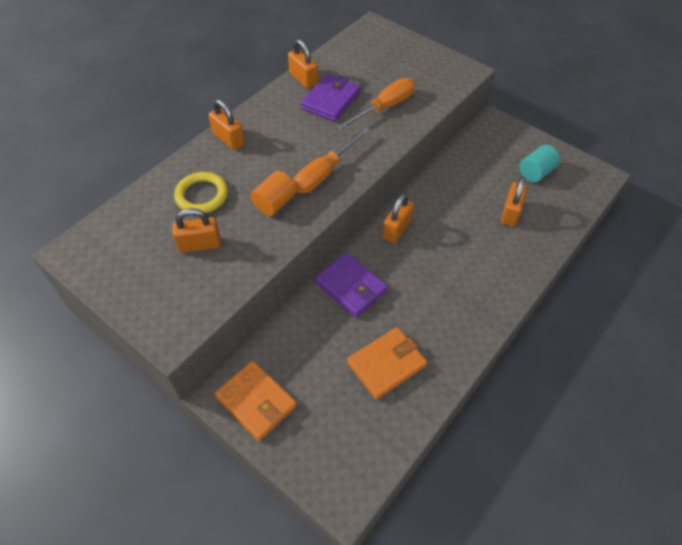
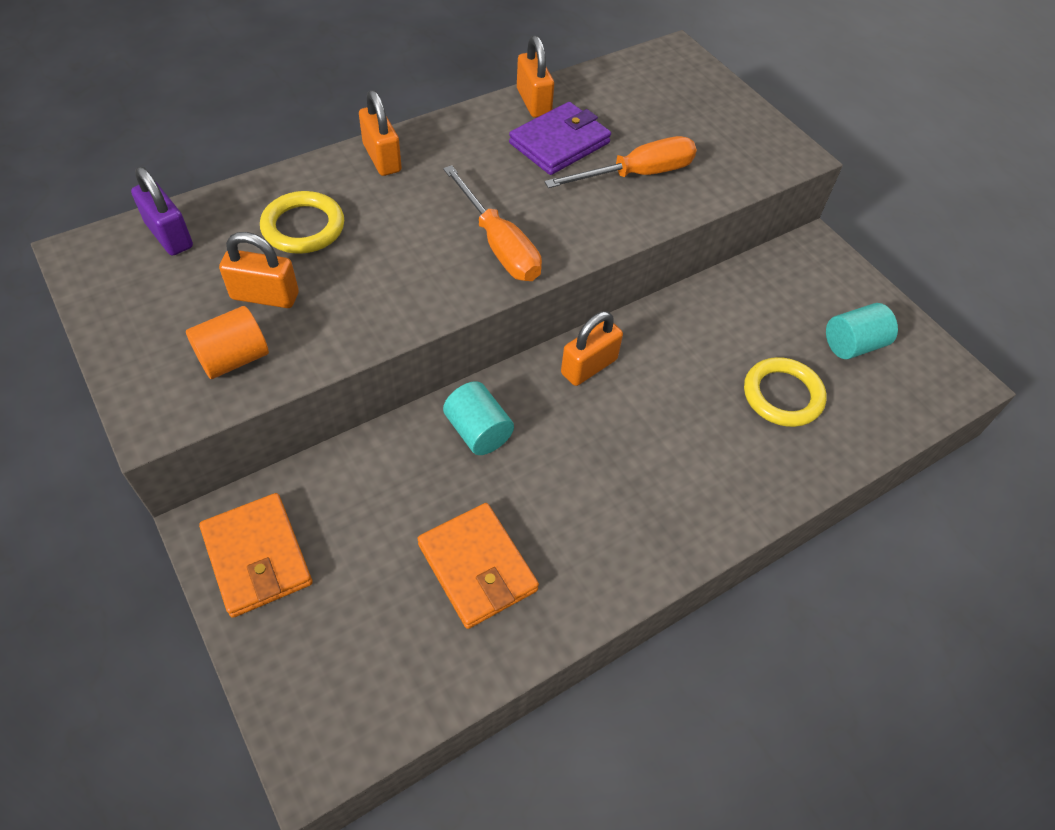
camera: 15 degrees right, 0 degrees up
orange cylinder [251,171,296,216] -> orange cylinder moved to [186,306,269,379]
orange screwdriver [294,127,370,193] -> orange screwdriver turned 90 degrees counterclockwise [443,165,542,281]
purple wallet [315,253,388,318] -> turquoise cylinder [443,381,514,455]
orange wallet [347,327,427,400] -> orange wallet turned 75 degrees clockwise [417,503,539,629]
orange padlock [501,177,527,227] -> yellow ring [744,357,827,427]
none -> purple padlock [131,167,193,256]

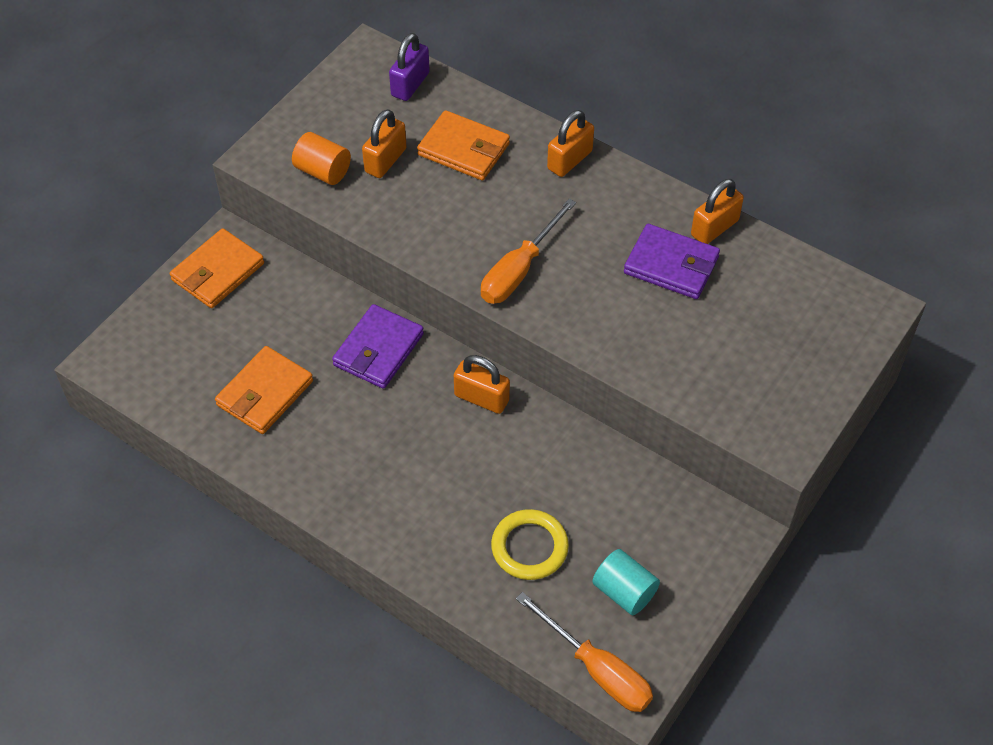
camera: 70 degrees right, 0 degrees up
orange padlock [219,232,299,308] -> orange padlock turned 45 degrees clockwise [362,109,407,178]
yellow ring [260,191,344,254] -> orange wallet [417,110,510,180]
turquoise cylinder [443,381,514,455] -> purple wallet [332,304,424,389]
orange screwdriver [544,136,697,188] -> orange screwdriver moved to [516,592,653,712]

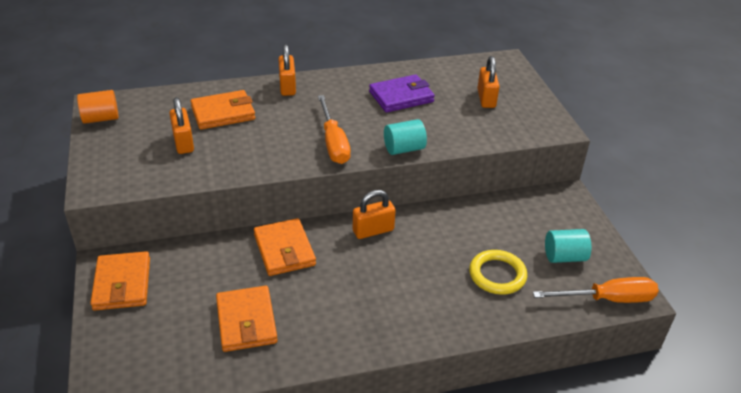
camera: 50 degrees left, 15 degrees down
orange cylinder [292,132,351,185] -> orange cylinder moved to [77,90,119,124]
purple wallet [332,304,424,389] -> orange wallet [254,218,316,276]
purple padlock [389,33,430,101] -> none
orange padlock [691,179,744,244] -> orange padlock moved to [477,56,500,108]
none -> turquoise cylinder [384,119,427,155]

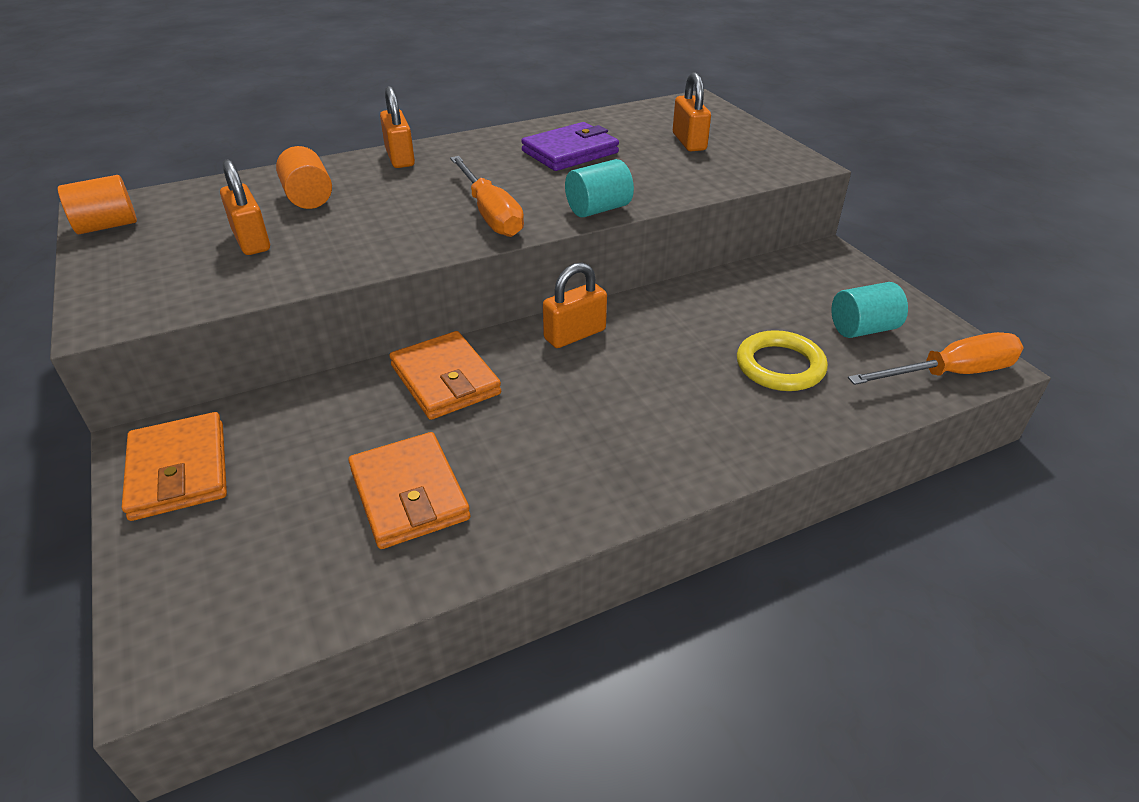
camera: 10 degrees left, 0 degrees up
orange wallet [190,90,255,130] -> orange cylinder [276,146,332,209]

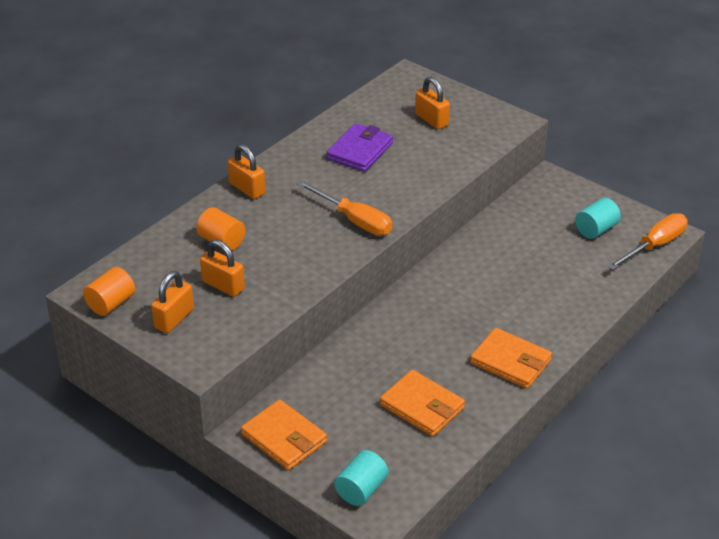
camera: 25 degrees left, 0 degrees up
orange wallet [389,331,501,420] -> orange wallet moved to [470,328,552,389]
orange padlock [543,262,607,348] -> orange padlock moved to [151,271,194,333]
turquoise cylinder [565,159,634,217] -> turquoise cylinder moved to [334,450,388,506]
yellow ring [737,330,828,391] -> none

